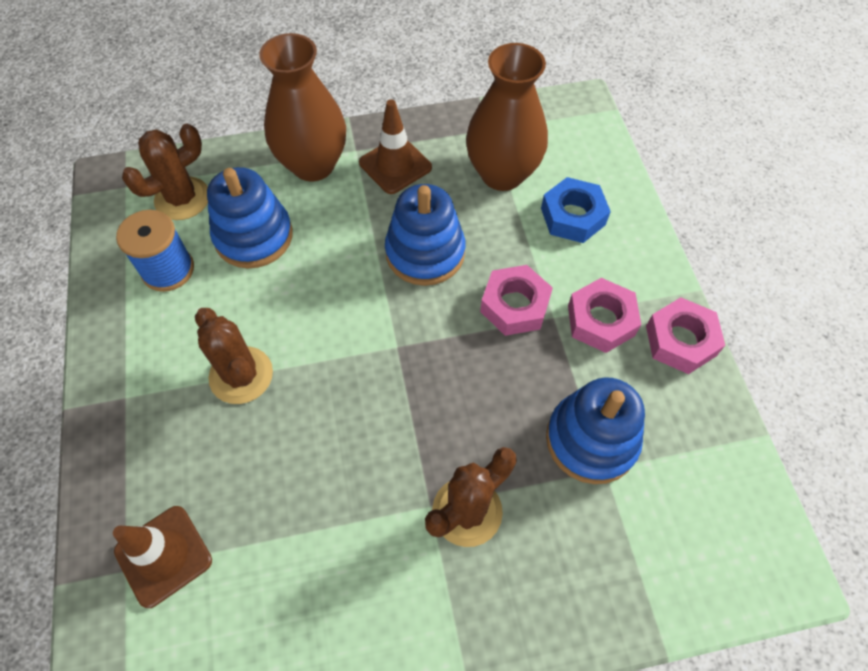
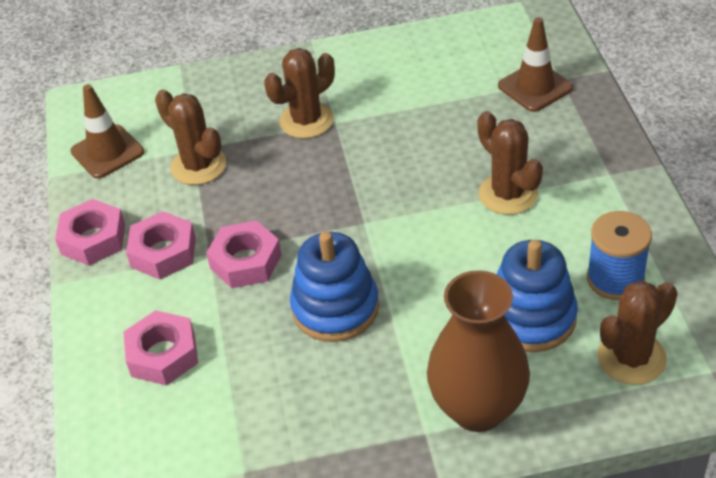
camera: 175 degrees left, 15 degrees down
brown traffic cone [359,99,432,194] -> brown traffic cone moved to [70,84,144,179]
brown vase [466,43,548,191] -> none
blue nut [541,177,611,243] -> pink nut [123,310,198,386]
blue stacking toy [546,377,645,484] -> brown cactus [155,90,226,185]

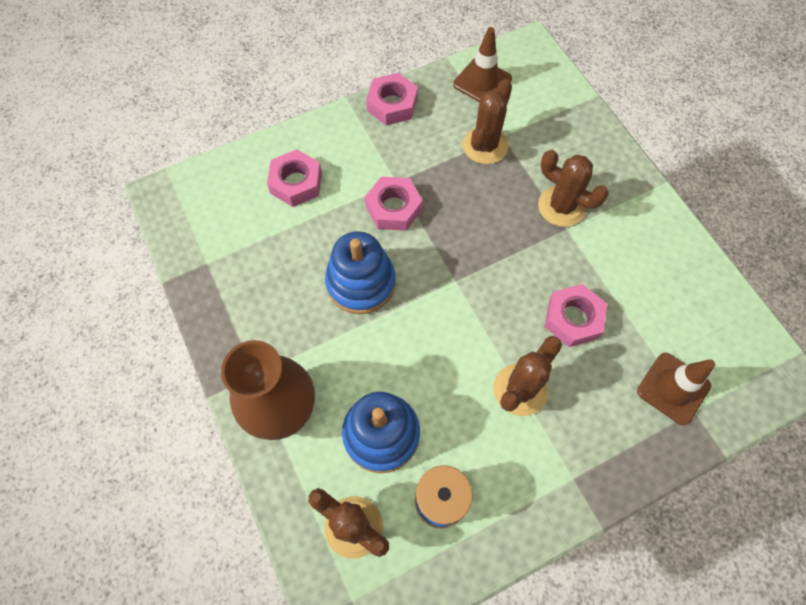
camera: 70 degrees right, 20 degrees up
pink nut [126,211,196,280] -> pink nut moved to [545,284,607,347]

